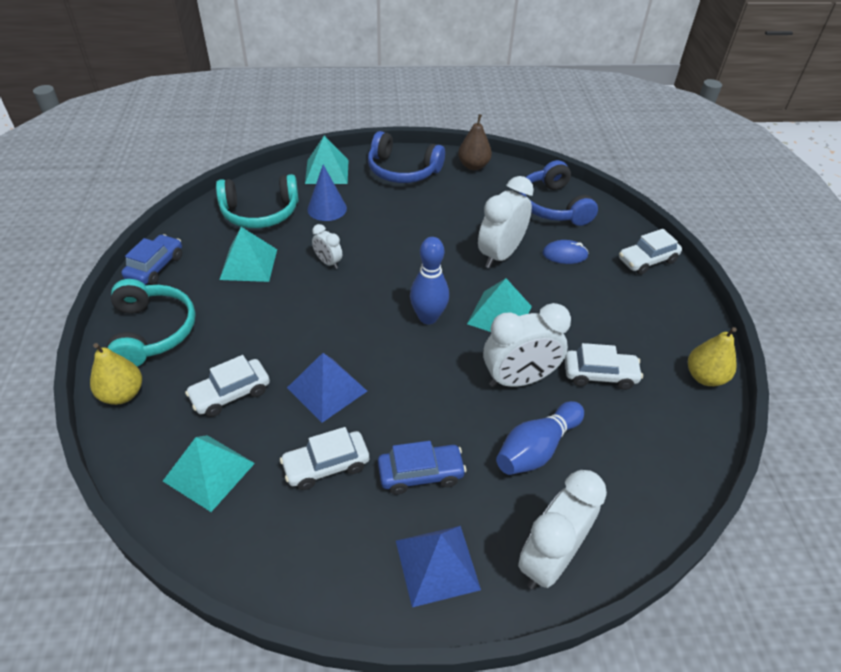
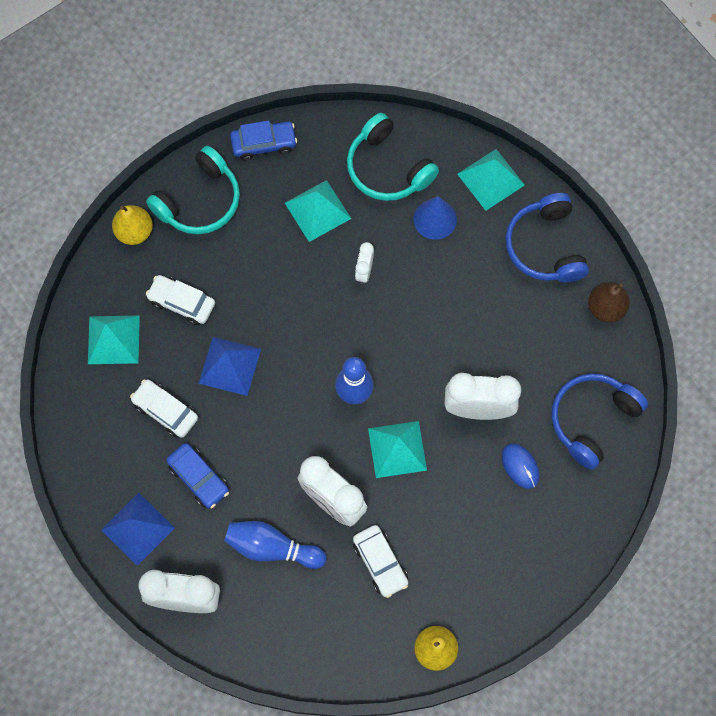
camera: 60 degrees right, 25 degrees up
white car [619,229,682,275] -> none

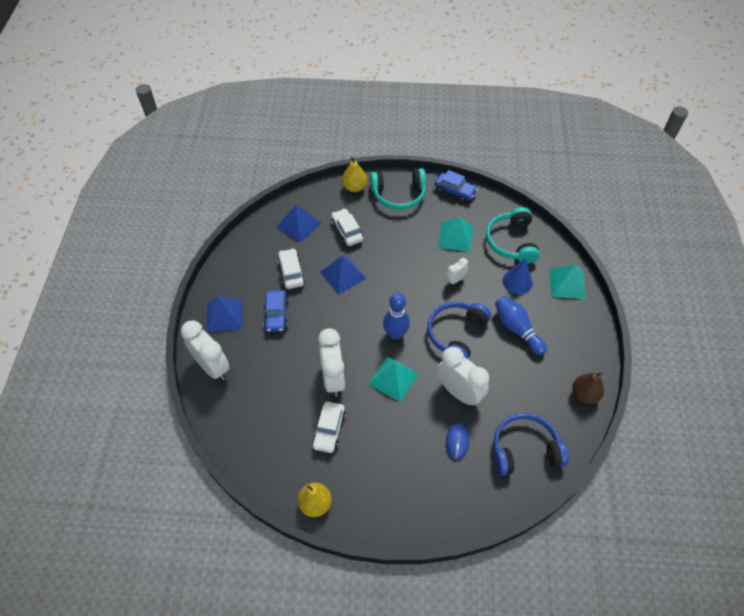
camera: 40 degrees right, 15 degrees down
turquoise pyramid [88,315,140,364] -> blue pyramid [277,205,321,243]
blue bowling pin [224,521,326,569] -> blue bowling pin moved to [495,296,547,355]
blue headphones [505,193,589,282] -> blue headphones moved to [427,301,491,359]

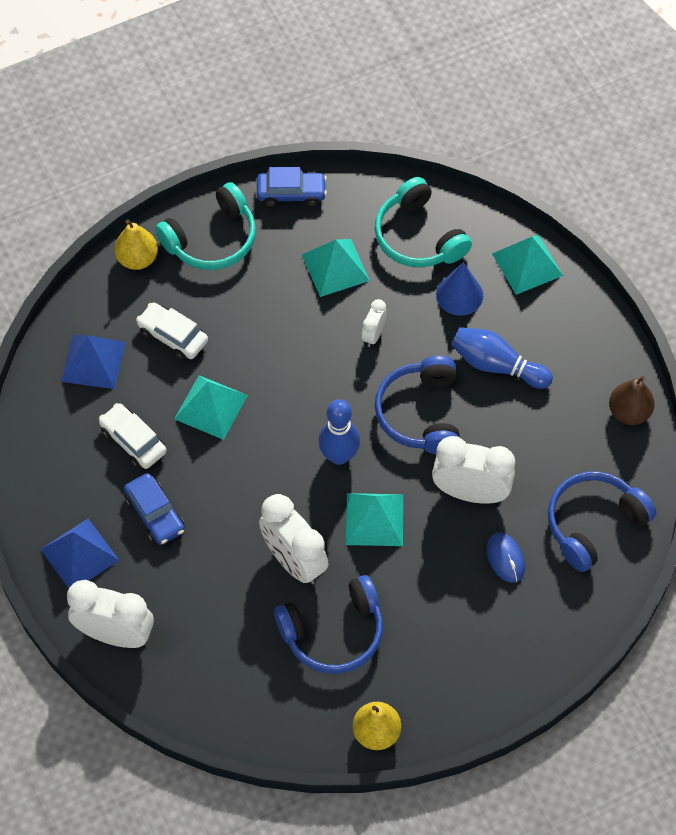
camera: 30 degrees left, 5 degrees up
white car [312,402,346,453] -> blue headphones [274,575,383,674]
blue pyramid [320,256,367,295] -> turquoise pyramid [174,375,248,440]

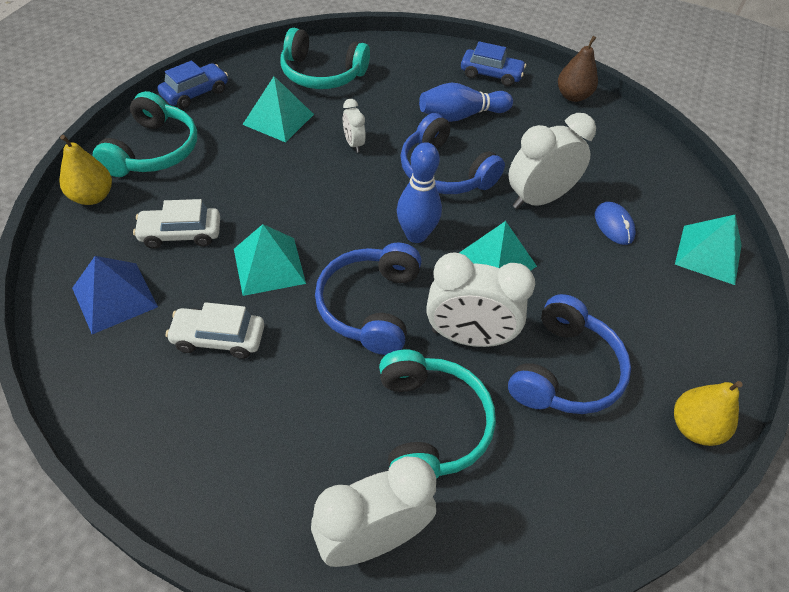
camera: 45 degrees left, 10 degrees down
blue pyramid [40,519,119,588] -> none
blue car [124,473,185,545] -> blue car moved to [461,41,526,86]
blue cone [436,262,483,316] -> none
blue mouse [487,532,525,583] -> blue mouse turned 45 degrees clockwise [595,202,636,245]
turquoise pyramid [492,235,563,295] -> turquoise pyramid moved to [675,215,742,285]
blue headphones [548,471,656,572] -> blue headphones moved to [315,243,421,355]
none -> turquoise headphones [379,350,496,479]

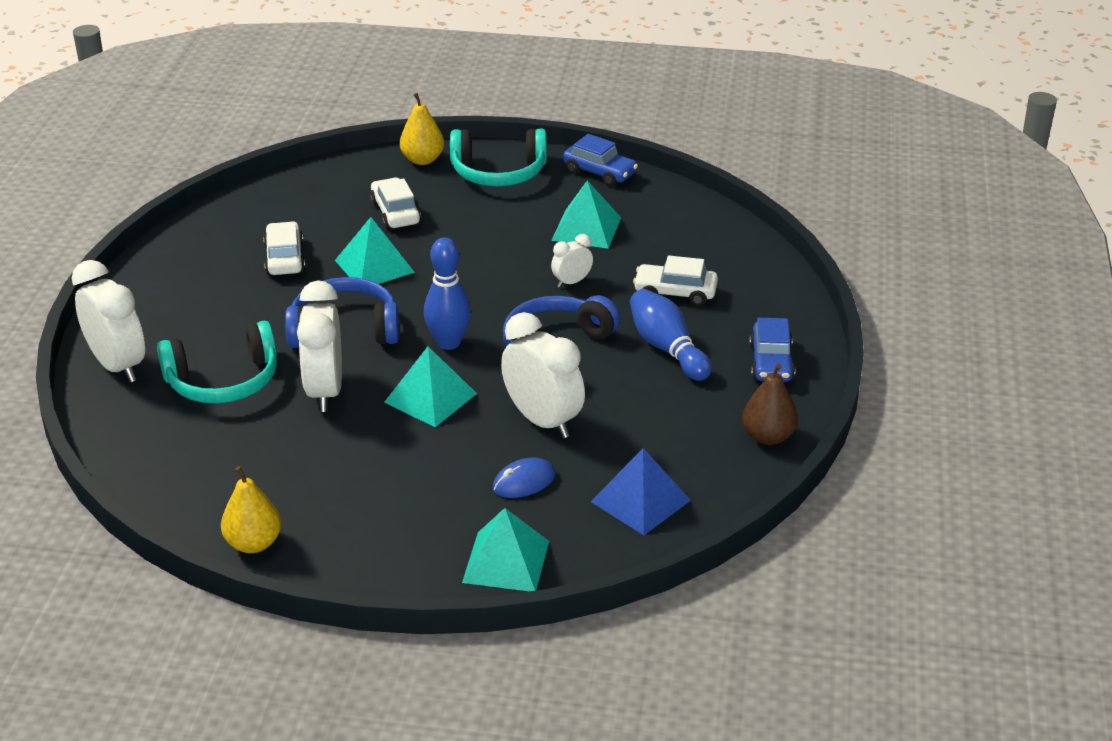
camera: 80 degrees right, 15 degrees down
blue pyramid [72,256,158,334] -> blue pyramid moved to [591,448,691,535]
turquoise headphones [280,28,370,89] -> none
blue headphones [508,294,631,414] -> none
none -> white car [633,255,718,306]

